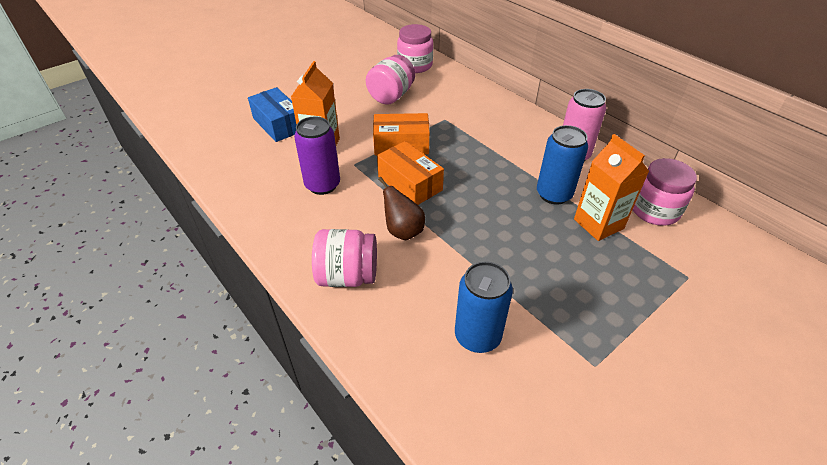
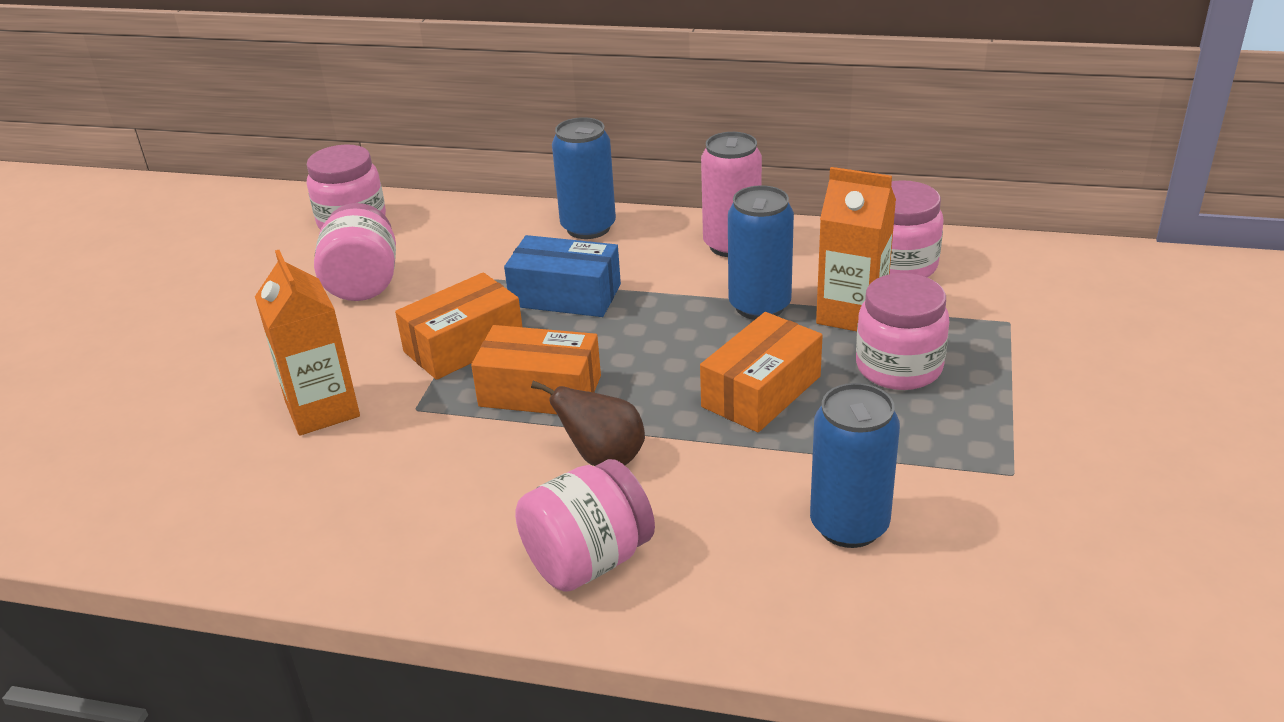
camera: 35 degrees left, 10 degrees down
blue box [248,87,296,142] -> blue box moved to [504,235,621,317]
purple can [294,117,340,195] -> none
none -> blue can [552,117,616,239]
none -> orange box [700,312,823,432]
none -> pink jar [856,273,949,390]

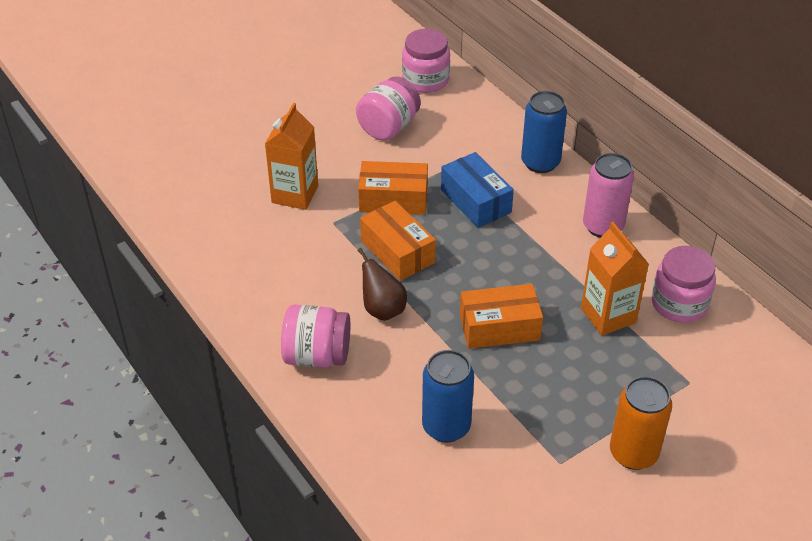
camera: 40 degrees right, 10 degrees up
blue can [728,185,794,320] -> none
pink jar [856,273,949,390] -> none
none -> orange can [610,376,672,470]

